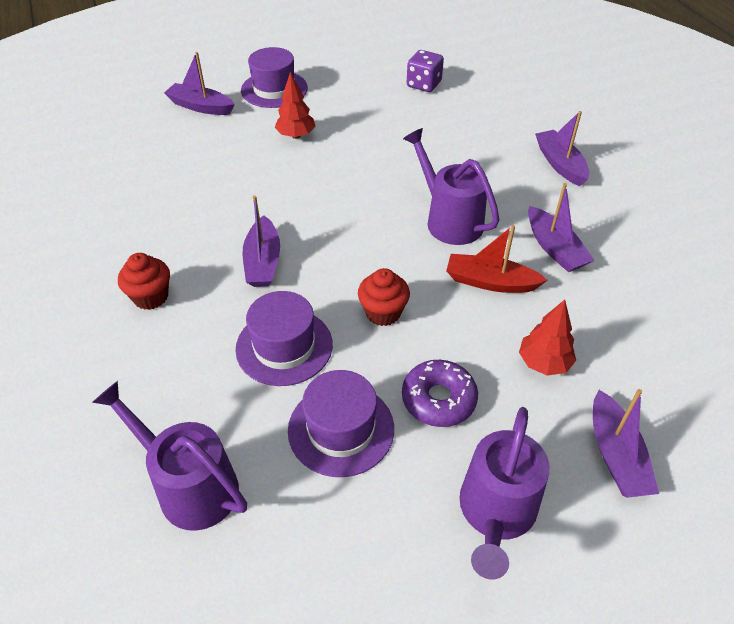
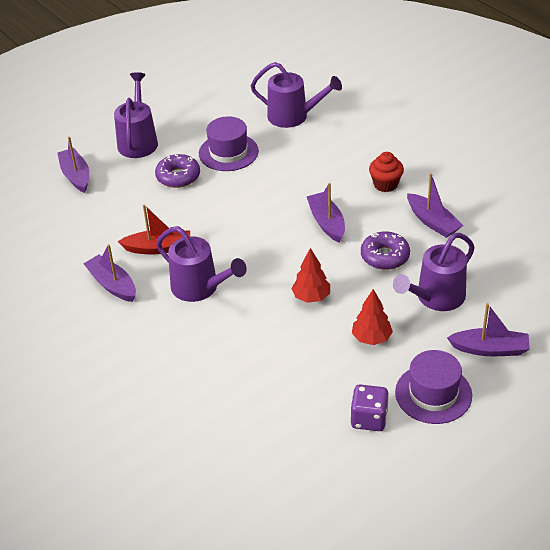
camera: 165 degrees right, 5 degrees down
purple hat [235,291,333,386] -> none
red cupcake [358,268,410,326] -> none
purple dice [407,50,444,92] -> purple dice moved to [351,385,389,431]
red tree [519,300,576,376] -> red tree moved to [291,248,330,303]
purple boat [535,111,589,186] -> purple boat moved to [407,173,463,238]
none -> purple donut [361,231,410,270]
none -> purple watering can [393,233,475,311]

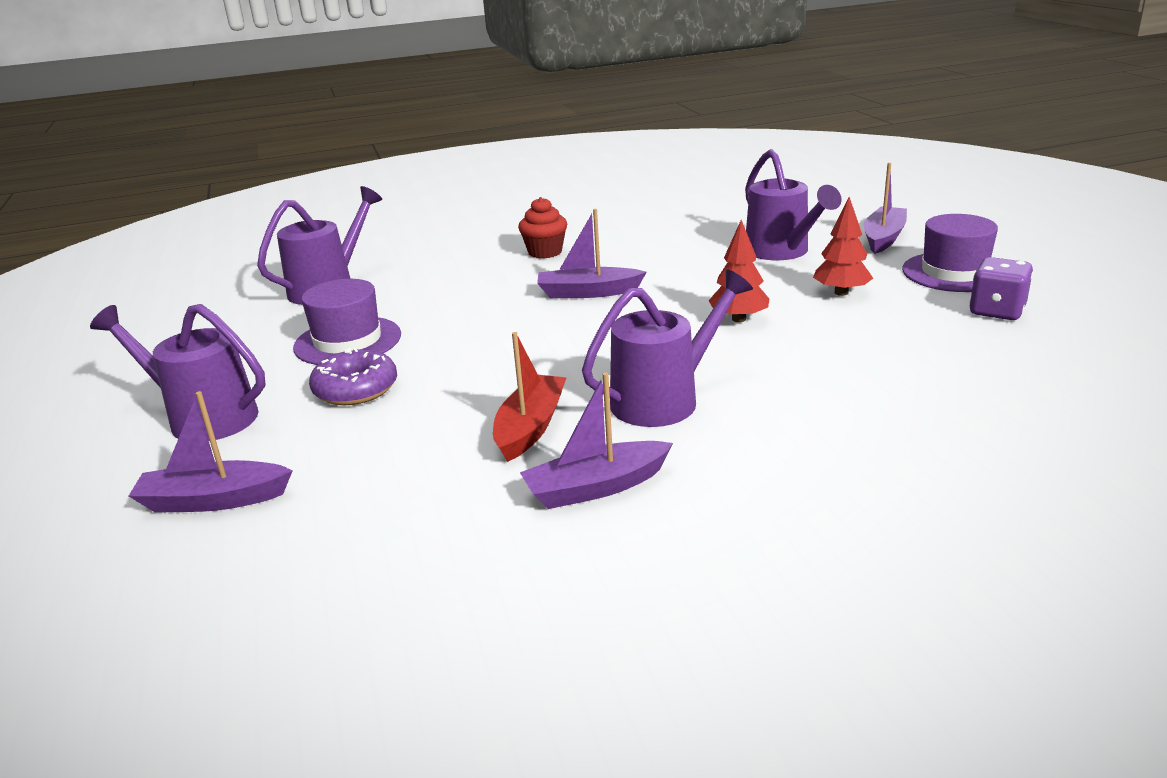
camera: 70 degrees left, 15 degrees down
purple donut [361,231,410,270] -> none
purple boat [407,173,463,238] -> none

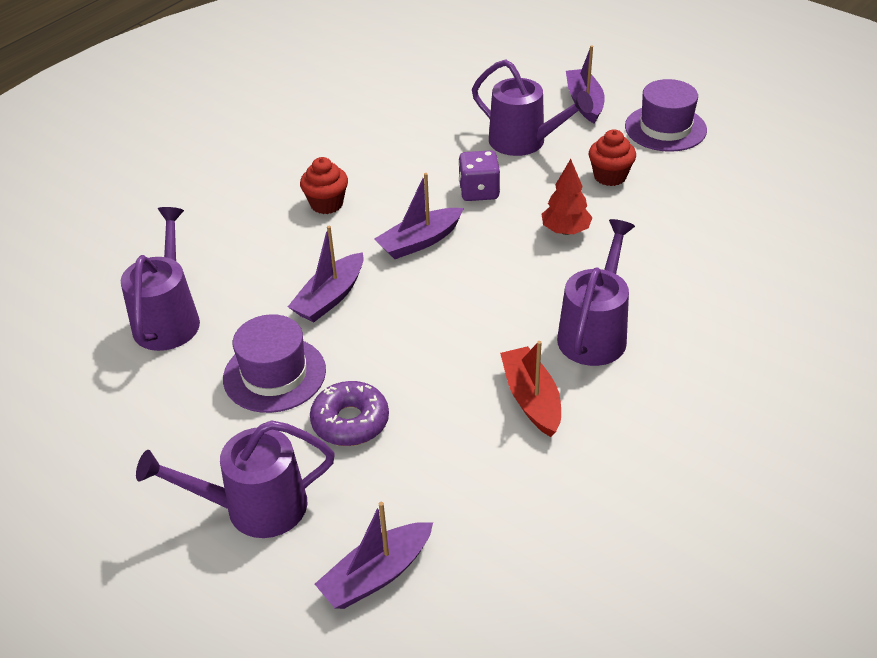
camera: 35 degrees left, 15 degrees up
purple boat [520,373,673,509] -> purple boat moved to [288,226,363,322]
red tree [813,197,873,296] -> red cupcake [589,129,636,186]
purple dice [969,257,1033,320] -> purple dice moved to [458,150,500,201]

